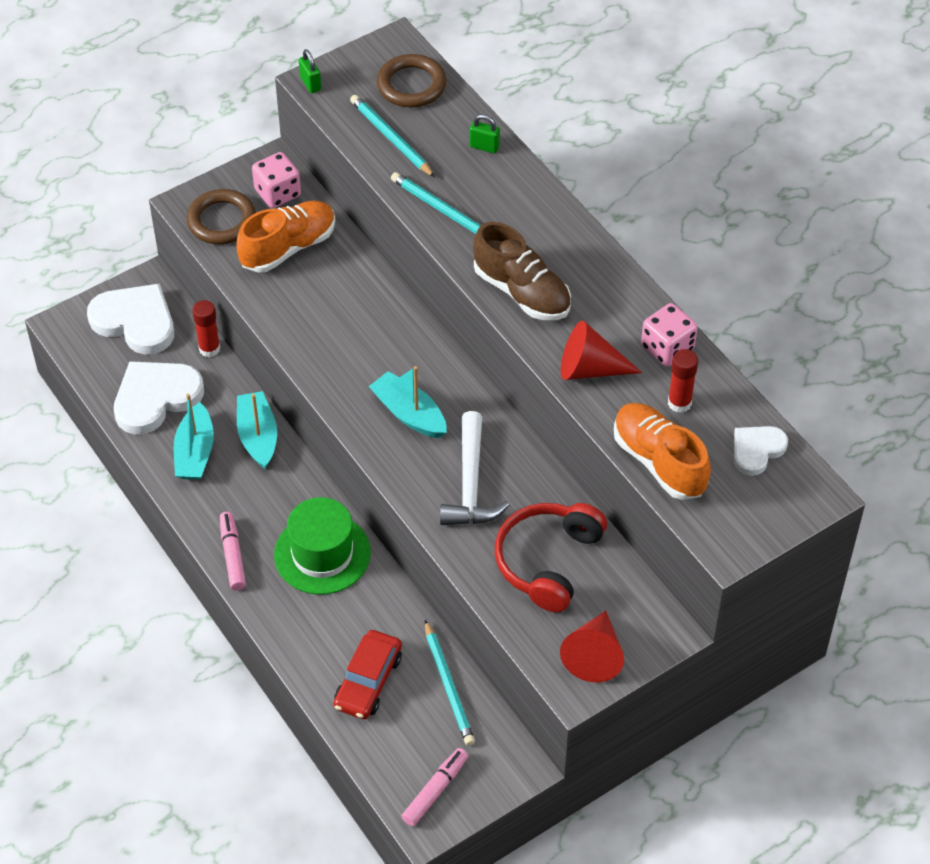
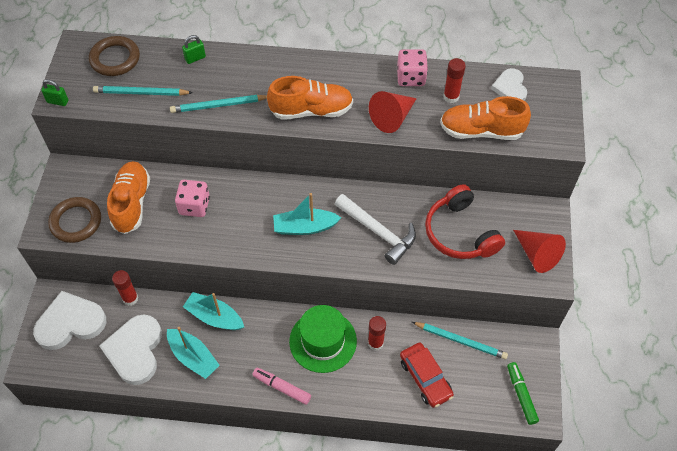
camera: 50 degrees left, 5 degrees up
pink dice [252,152,301,208] -> pink dice moved to [175,180,210,217]
pink marker [401,748,468,826] -> green marker [507,362,539,425]
brown shoe [473,222,571,320] -> orange shoe [267,76,353,120]
none -> red glue stick [368,316,386,351]

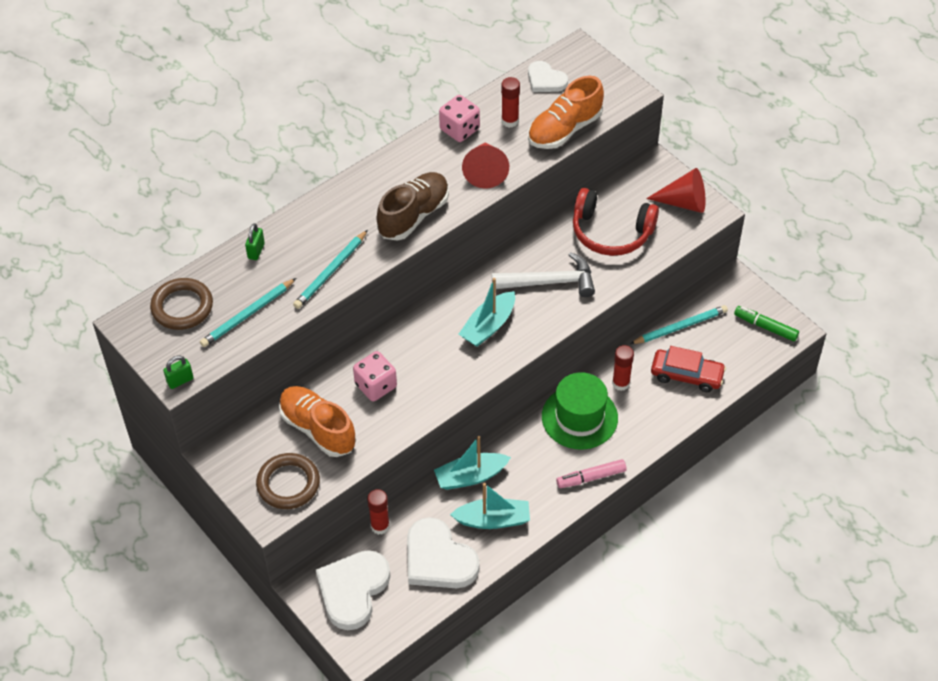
camera: 45 degrees left, 5 degrees down
orange shoe [267,76,353,120] -> brown shoe [377,172,449,241]

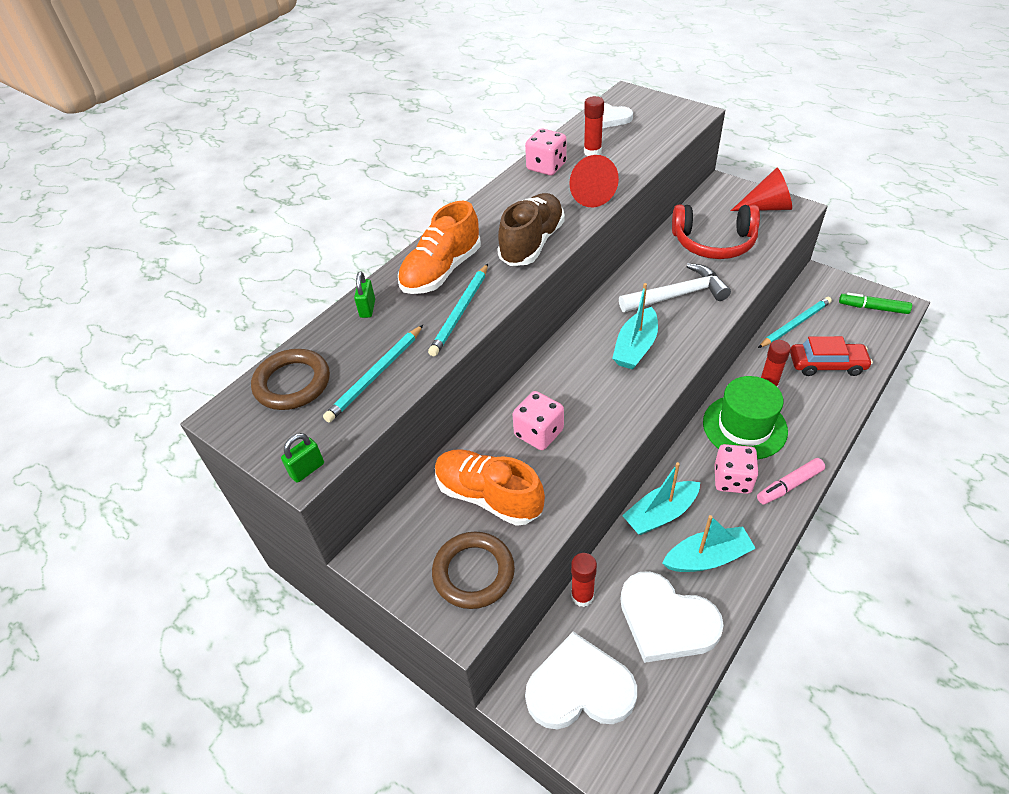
camera: 10 degrees left, 5 degrees down
white heart [316,550,390,630] -> white heart turned 75 degrees clockwise [525,632,637,729]
orange shoe [528,76,604,149] -> orange shoe moved to [398,201,481,294]
none -> pink dice [715,444,759,494]

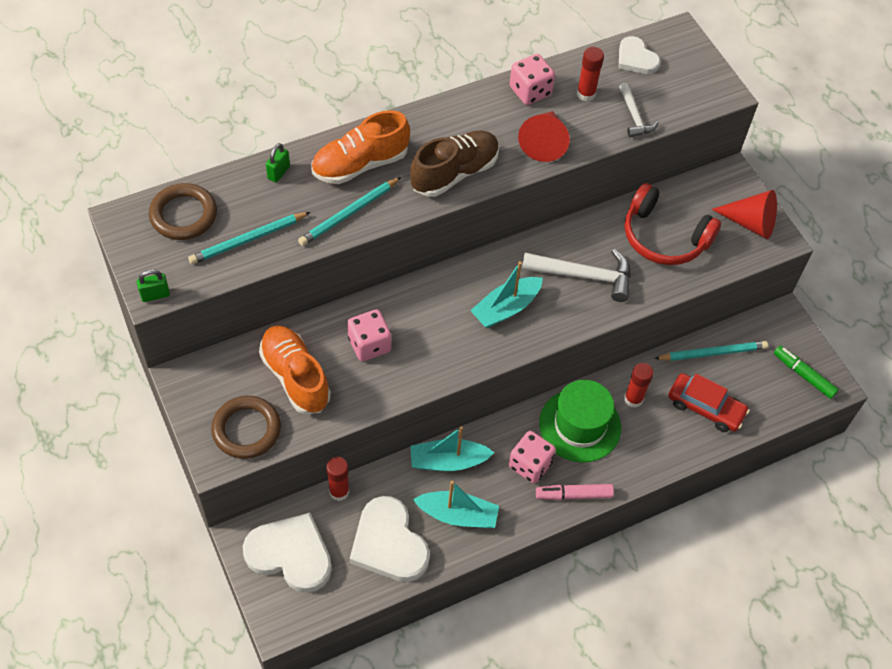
camera: 20 degrees right, 10 degrees up
none -> white hammer [619,83,659,137]

